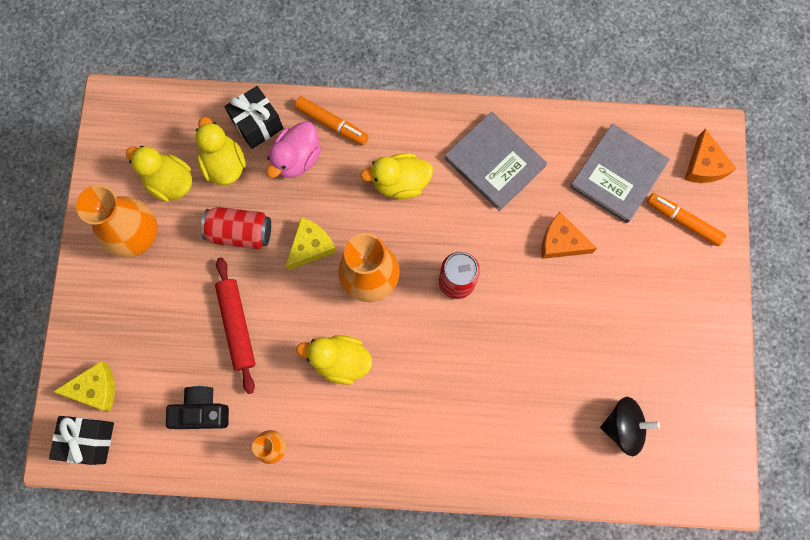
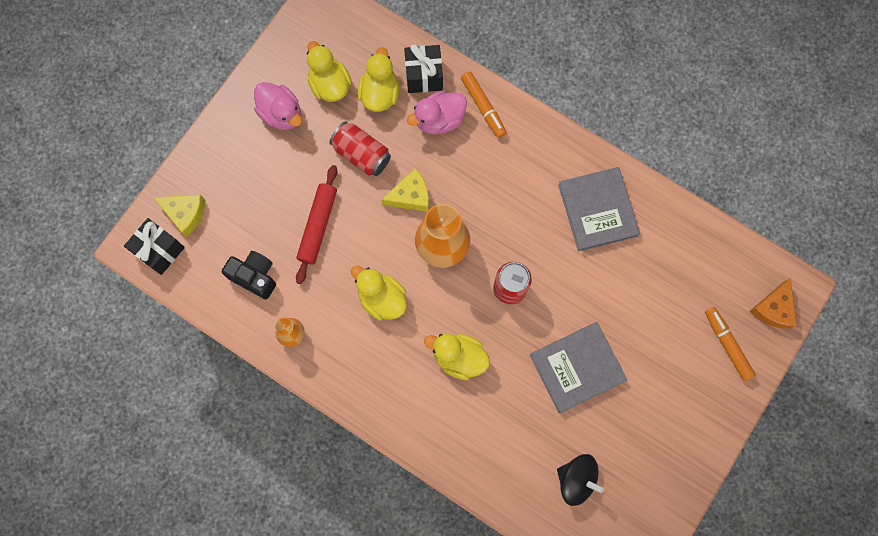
camera: 30 degrees right, 0 degrees up
orange vase [76,185,158,257] -> pink duck [254,82,302,130]
yellow duck [360,153,433,199] -> yellow duck moved to [424,334,490,380]
orange cheese [541,212,597,259] -> none
grey book [570,124,669,223] -> grey book moved to [530,322,627,413]

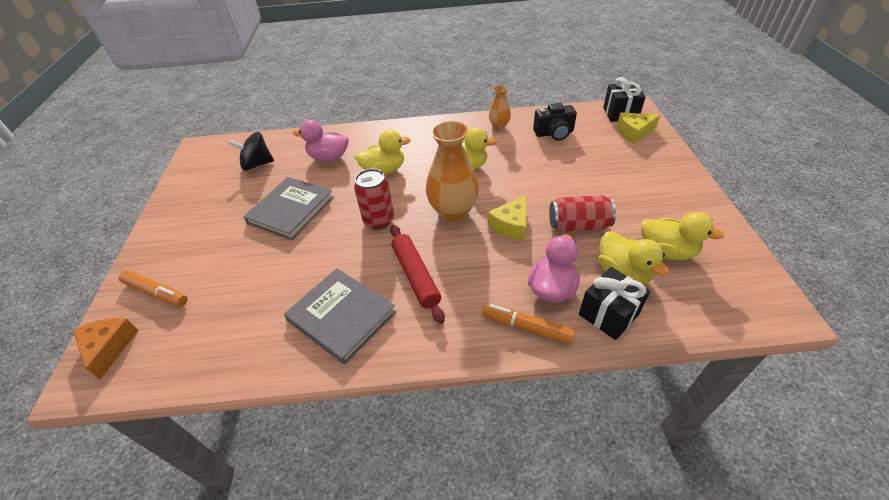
camera: 145 degrees right, 30 degrees down
pink duck [254,82,302,130] -> pink duck moved to [293,120,349,162]
red rolling pin [296,165,337,284] -> red rolling pin moved to [390,225,445,324]

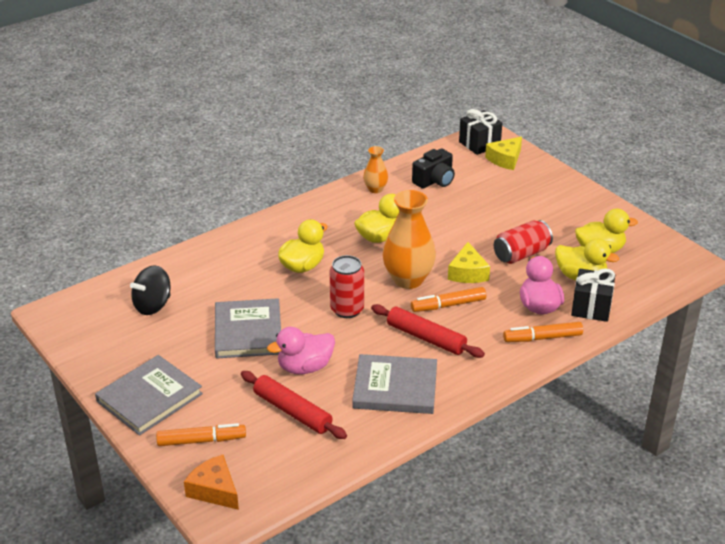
camera: 35 degrees left, 10 degrees down
pink duck [293,120,349,162] -> pink duck moved to [267,327,335,374]
none -> grey book [95,355,203,436]
none -> red rolling pin [241,371,347,439]
none -> orange marker [411,287,486,312]

